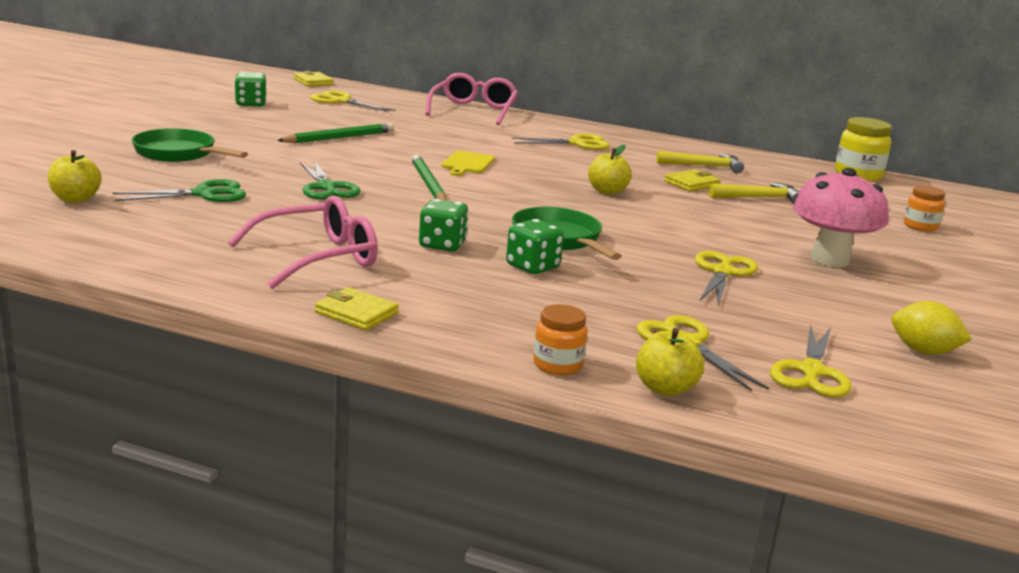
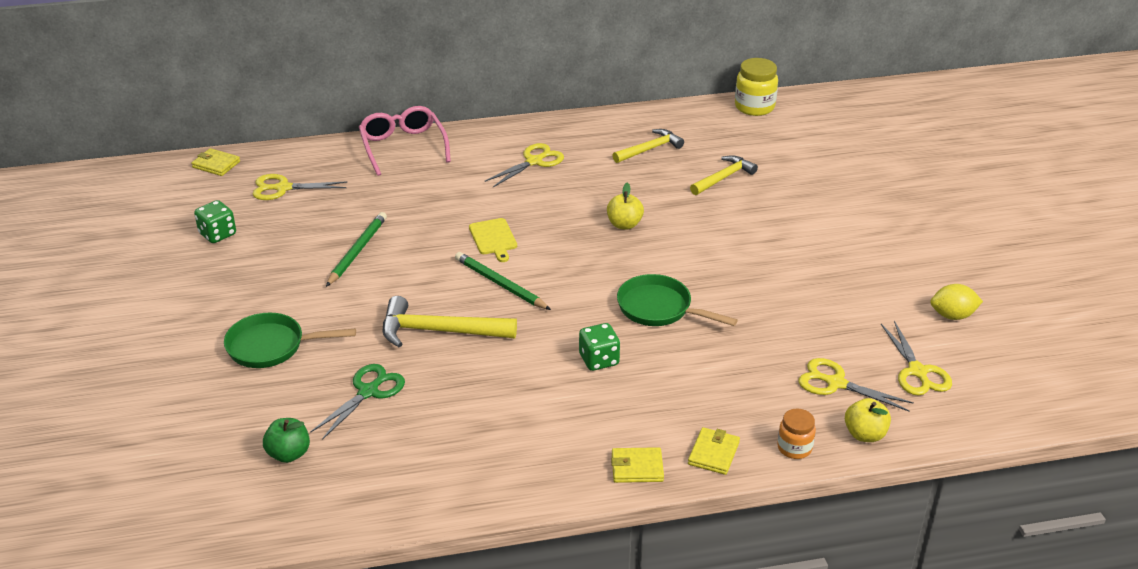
camera: 30 degrees left, 15 degrees up
yellow apple [48,150,102,203] -> green apple [263,418,310,463]
pink glasses [228,195,378,289] -> none
green scissors [300,160,361,199] -> yellow hammer [383,296,517,347]
green dice [506,219,564,274] -> none
yellow wallet [664,169,721,191] -> yellow wallet moved to [688,427,740,475]
yellow scissors [695,251,758,307] -> none
pink mushroom [793,168,888,267] -> none
orange jar [904,185,945,232] -> none

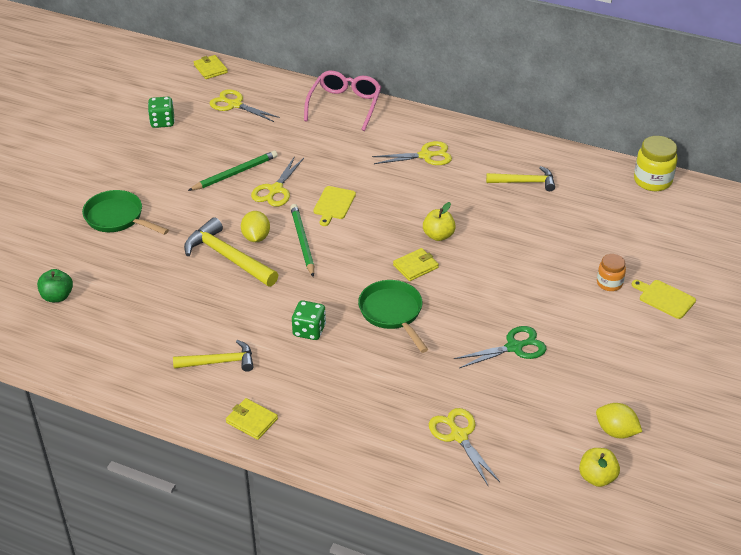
camera: 35 degrees right, 5 degrees up
green scissors [310,364,405,440] -> green scissors moved to [454,326,547,368]
yellow wallet [688,427,740,475] -> yellow wallet moved to [393,248,439,281]
yellow hammer [690,155,758,195] -> yellow hammer moved to [173,340,254,372]
orange jar [777,408,816,459] -> orange jar moved to [597,254,626,291]
yellow apple [845,398,891,442] -> yellow apple moved to [579,448,620,487]
yellow scissors [881,321,952,396] -> yellow scissors moved to [251,156,304,207]
none -> yellow lemon [241,211,270,242]
none -> yellow cutting board [632,280,696,319]

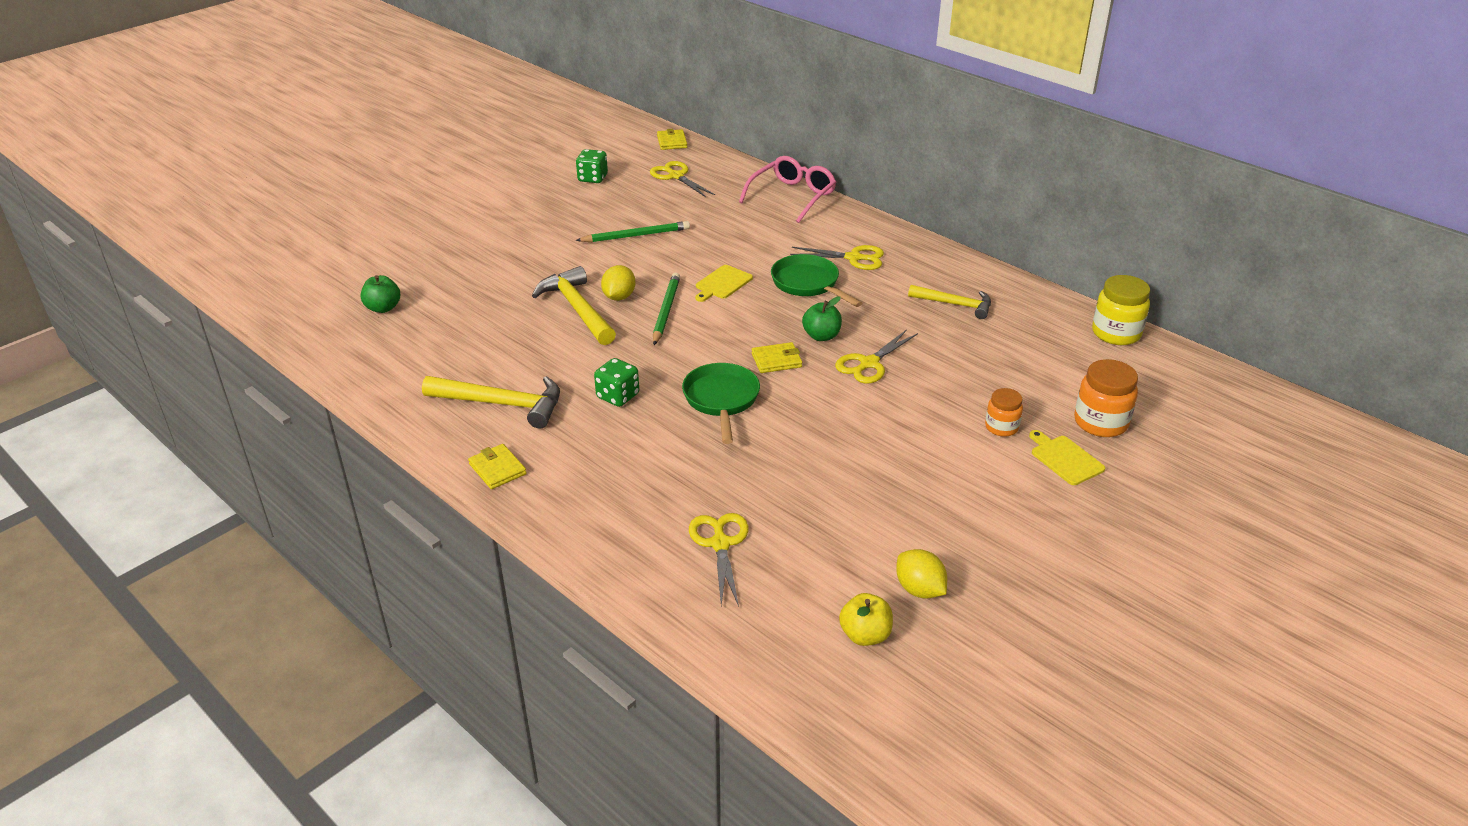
camera: 20 degrees right, 5 degrees down
green pan [82,190,169,235] -> green pan moved to [771,254,862,307]
yellow hammer [173,340,254,372] -> yellow hammer [422,376,560,428], size x1.51
yellow scissors [251,156,304,207] -> yellow scissors moved to [835,329,918,384]
yellow apple [423,202,456,241] -> green apple [802,296,842,341]
green scissors [454,326,547,368] -> none
none -> orange jar [1074,359,1138,437]

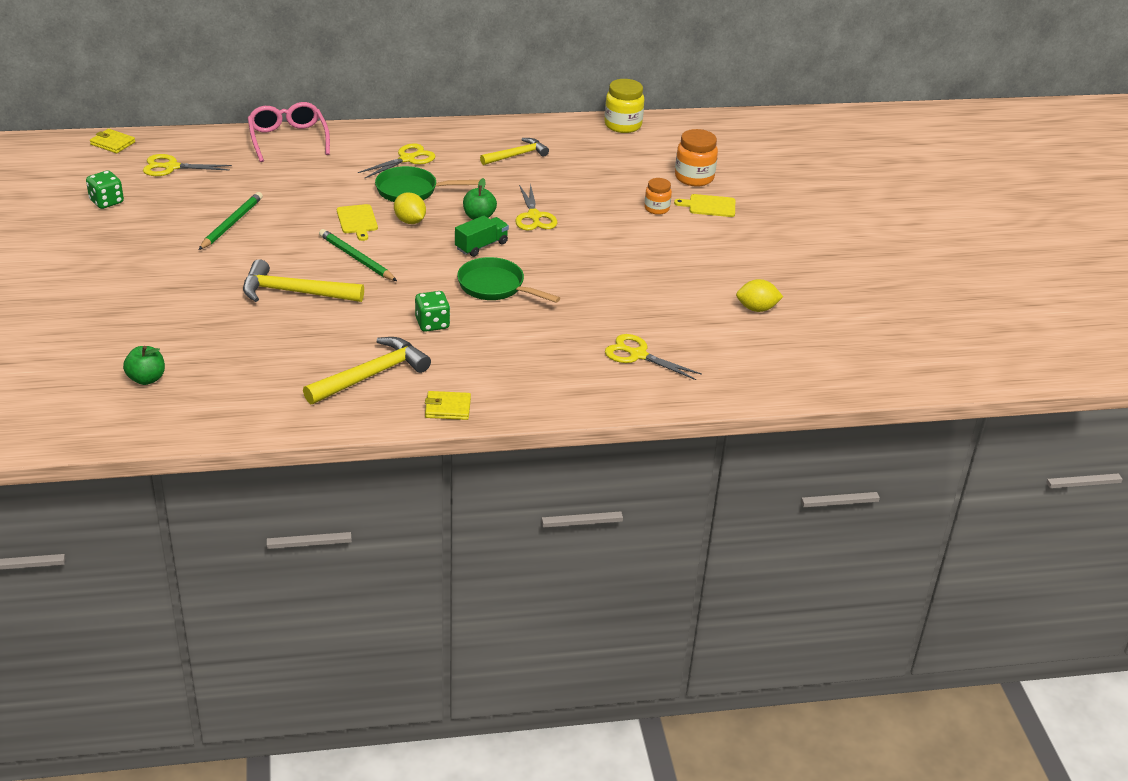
camera: 55 degrees left, 0 degrees up
yellow lemon [601,265,636,301] -> yellow lemon moved to [394,192,426,224]
yellow wallet [752,342,802,373] -> green truck [455,215,509,257]
yellow apple [839,593,893,646] -> none

